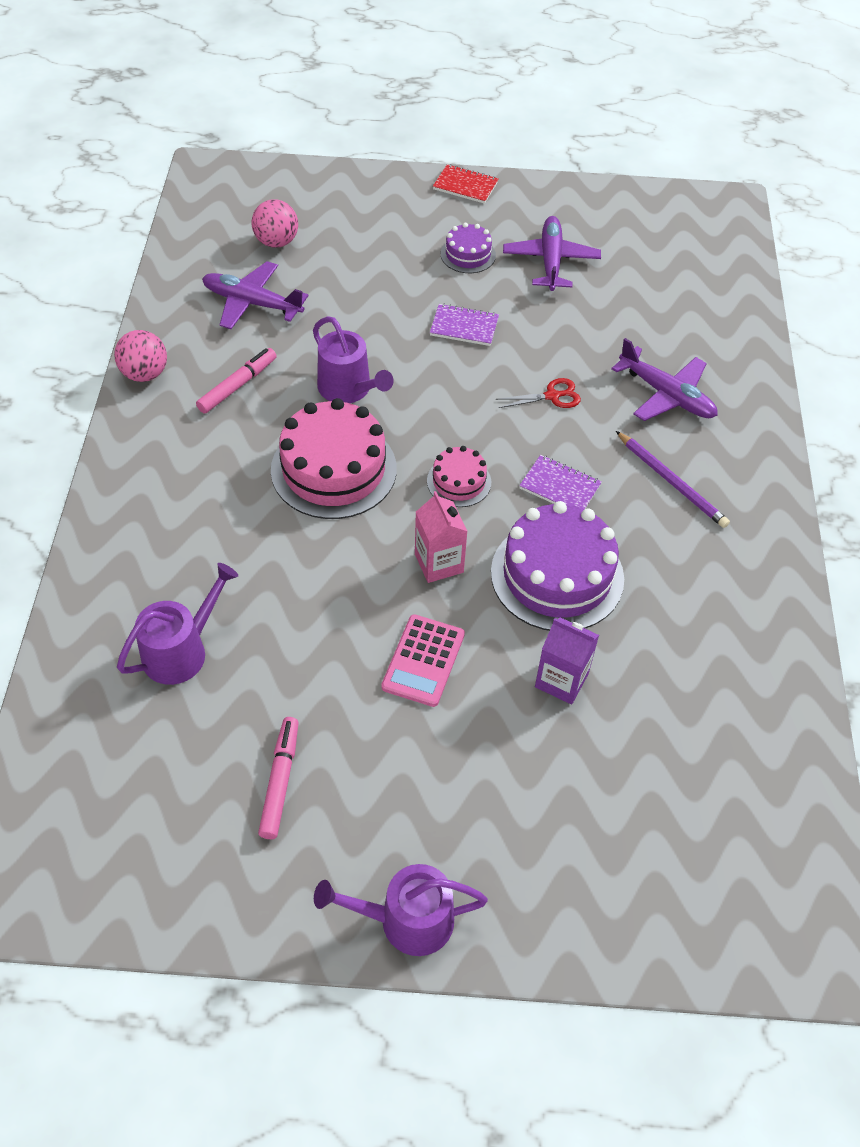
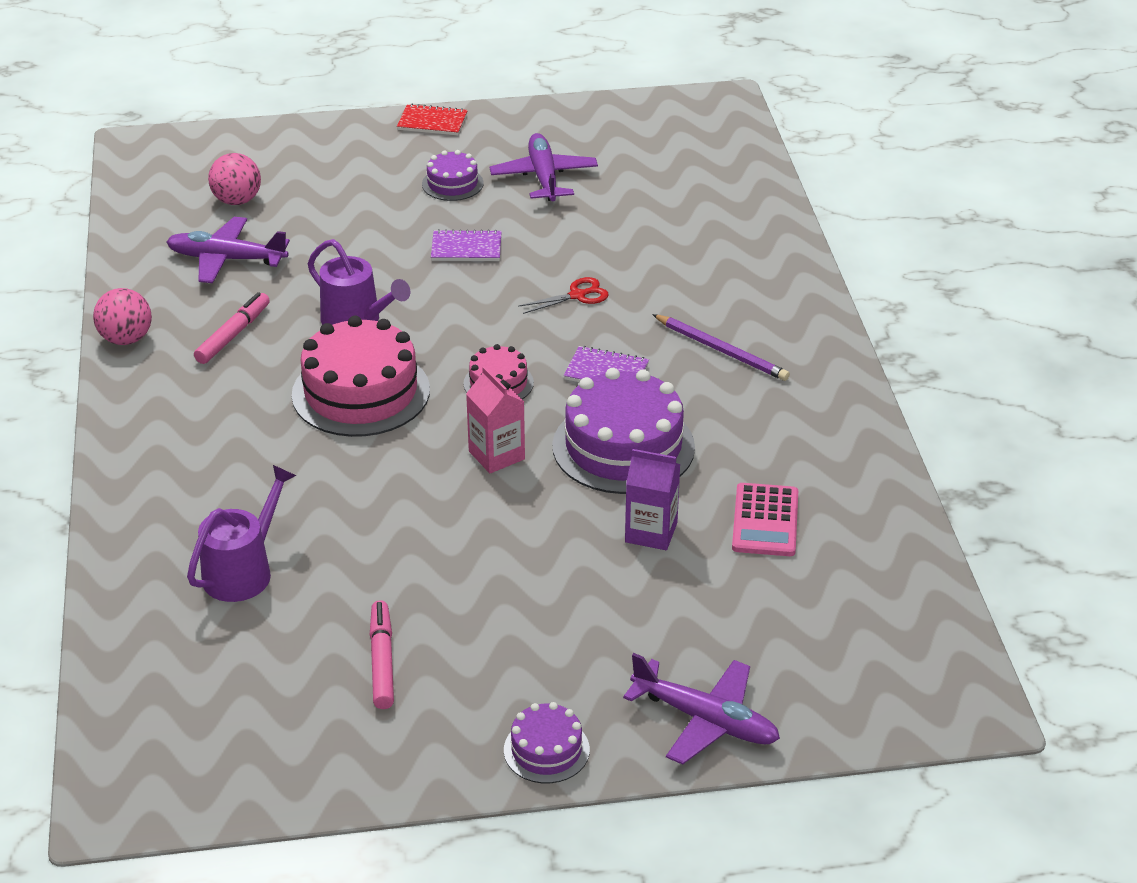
camera: 10 degrees left, 15 degrees down
purple watering can [314,864,488,956] -> purple cake [504,702,590,783]
pink calculator [381,614,465,707] -> pink calculator moved to [732,483,798,556]
purple plane [611,338,718,421] -> purple plane moved to [623,653,780,765]

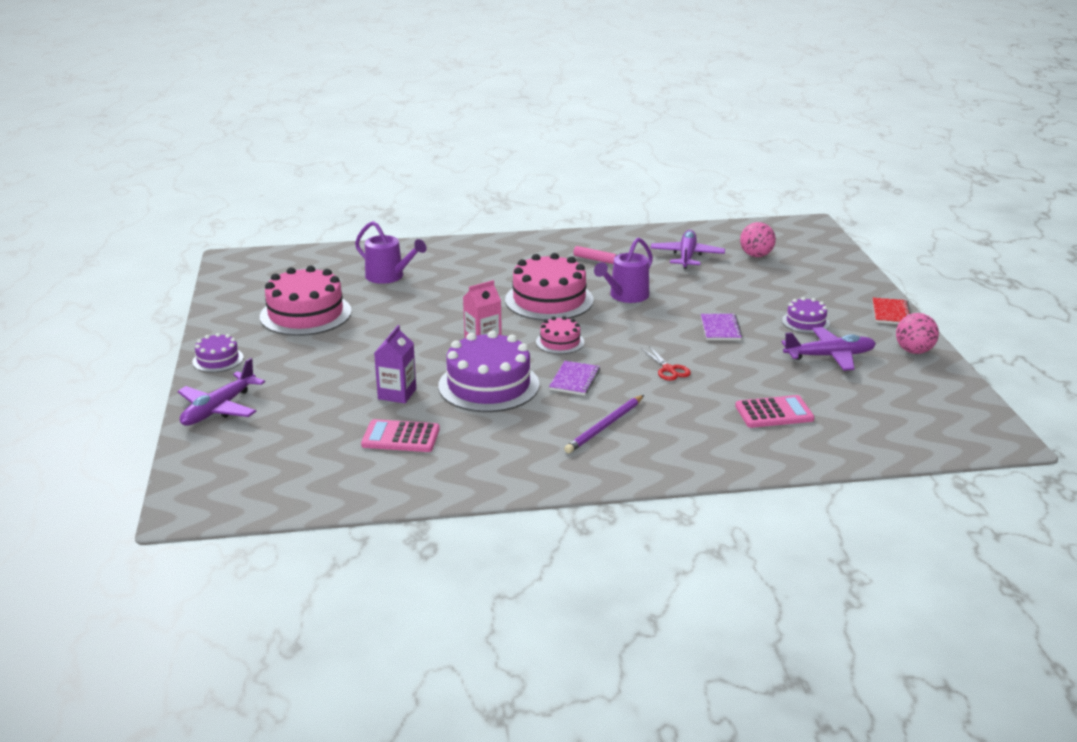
camera: 90 degrees right, 10 degrees down
pink ball [93,288,152,345] -> pink ball moved to [896,313,939,354]
pink marker [370,600,394,709] -> pink cake [260,266,352,336]
none -> pink calculator [735,395,815,428]

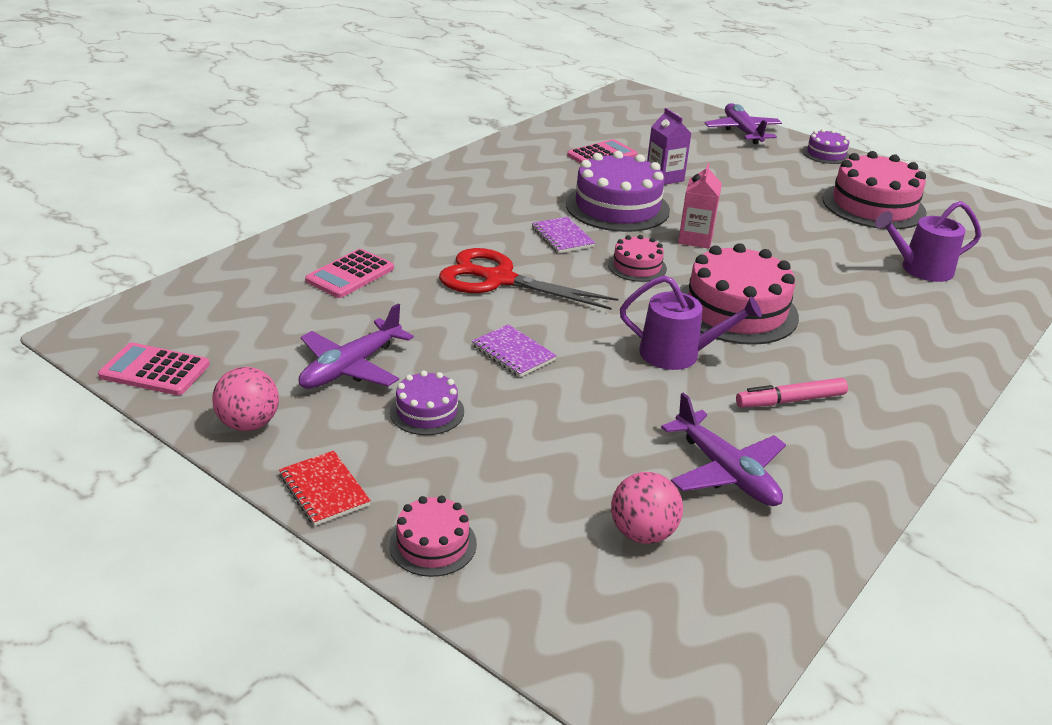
camera: 135 degrees right, 5 degrees up
purple pencil [564,395,644,453] -> none
purple watering can [594,238,653,303] -> purple watering can turned 105 degrees clockwise [620,275,762,370]
red scissors [642,346,691,381] -> red scissors [439,248,618,310], size x2.11
none -> pink calculator [98,342,210,395]
none -> pink cake [389,496,477,577]

